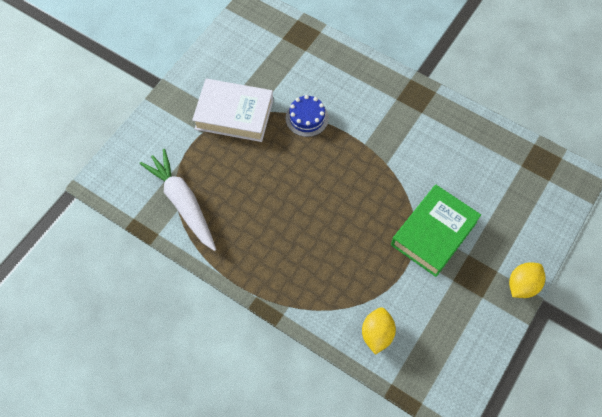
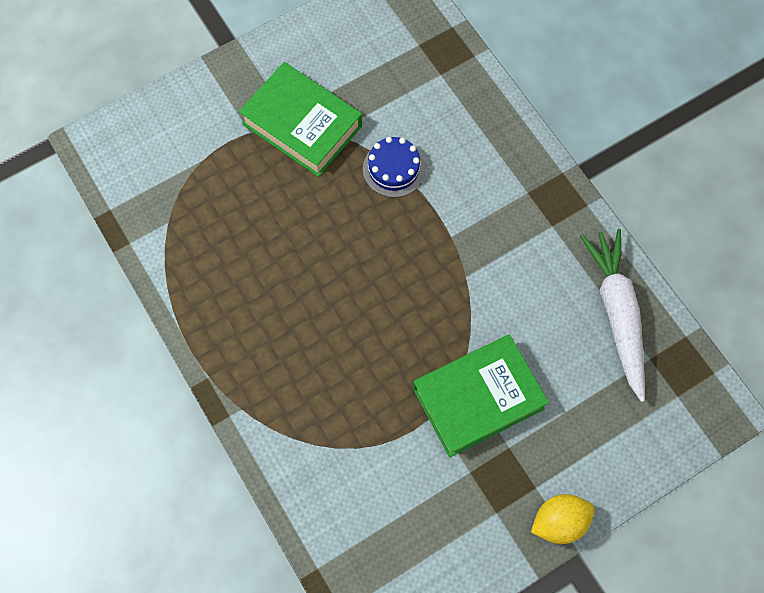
camera: 25 degrees right, 5 degrees up
white carrot [140,149,216,251] -> white carrot moved to [580,229,645,402]
white book [192,79,273,142] -> green book [239,62,362,177]
yellow lemon [362,307,396,355] -> none

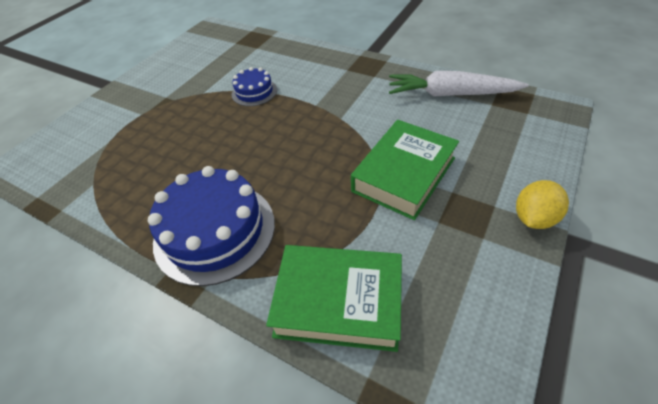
camera: 25 degrees left, 20 degrees down
green book [239,62,362,177] -> green book moved to [266,245,402,352]
white carrot [580,229,645,402] -> white carrot turned 45 degrees counterclockwise [389,71,529,97]
none -> blue cake [148,166,275,286]

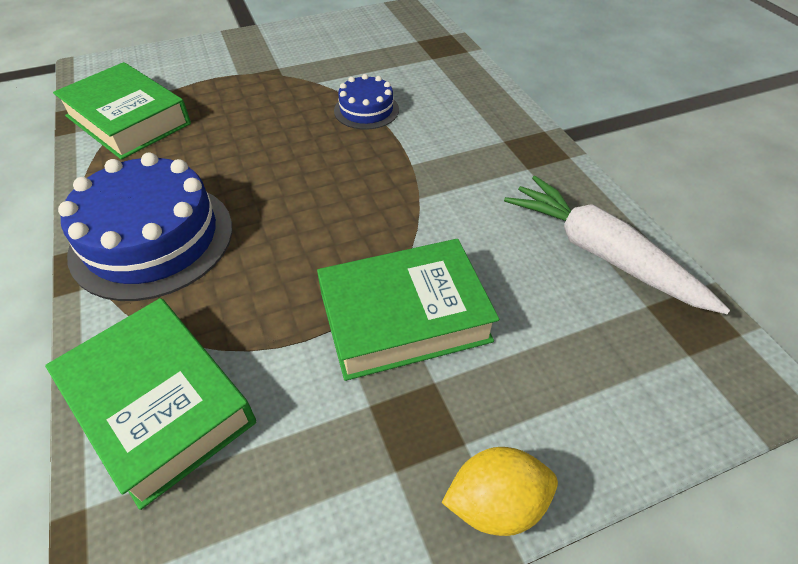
camera: 35 degrees right, 0 degrees up
none -> green book [53,62,191,160]

